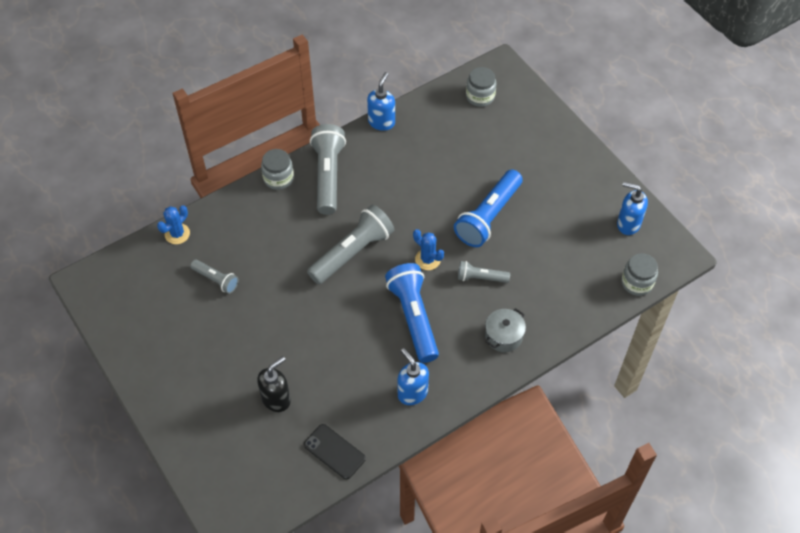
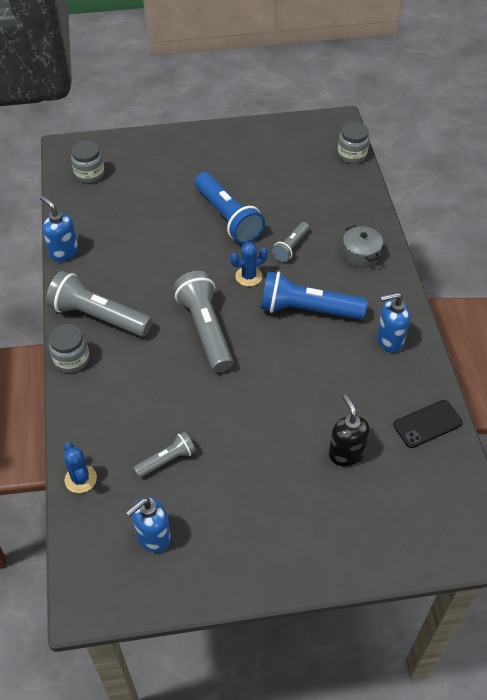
camera: 65 degrees left, 5 degrees down
blue soap dispenser [617,182,648,235] -> blue soap dispenser moved to [126,497,171,552]

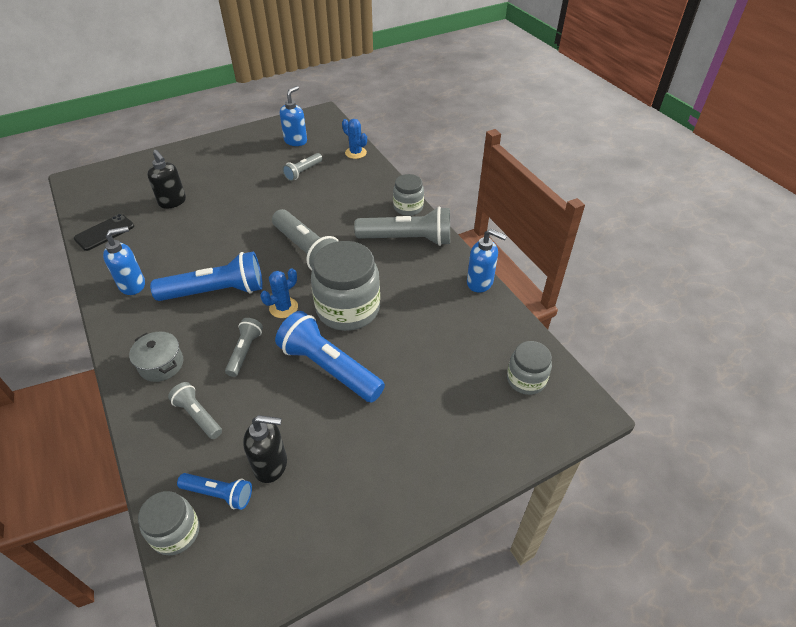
camera: 160 degrees right, 5 degrees down
none -> grey flashlight [168,382,222,439]
none -> blue flashlight [177,473,252,510]
none -> black soap dispenser [243,415,287,483]
none -> grey jar [311,241,380,331]

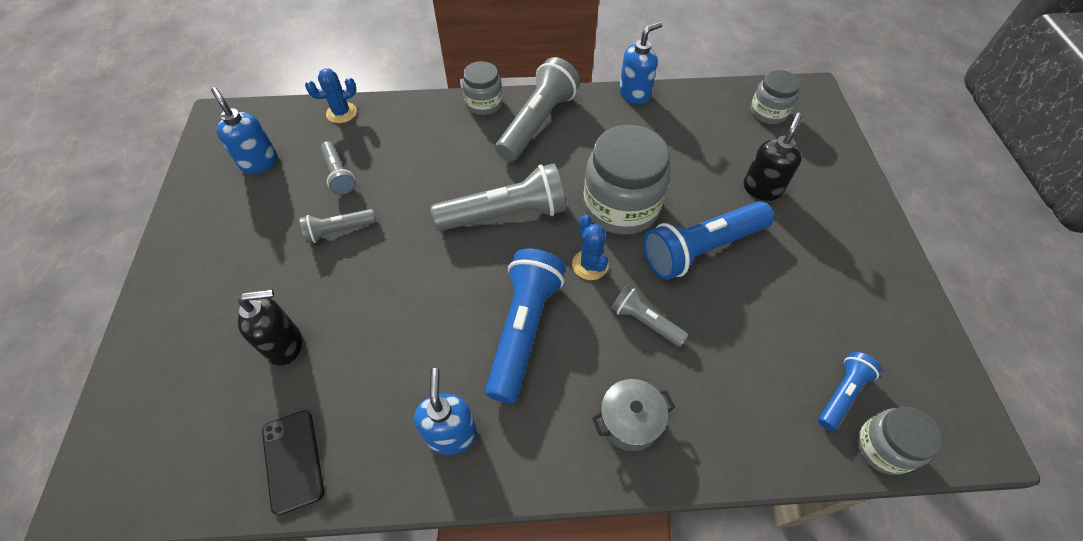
camera: 65 degrees left, 10 degrees up
grey flashlight [168,382,222,439] -> grey flashlight moved to [300,209,376,243]
black soap dispenser [243,415,287,483] -> black soap dispenser moved to [744,113,802,201]

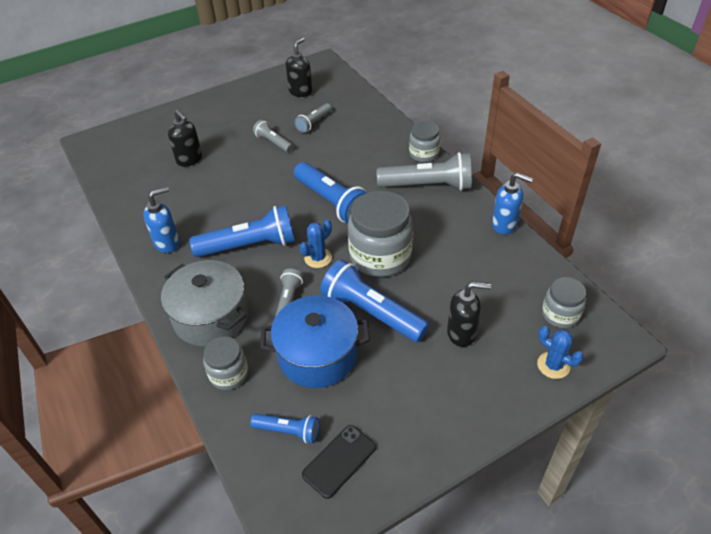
camera: 65 degrees right, 10 degrees down
blue soap dispenser [211,87,277,174] -> black soap dispenser [286,37,312,97]
black phone [262,410,324,515] -> black phone moved to [302,425,376,499]
blue cactus [305,69,357,123] -> blue cactus moved to [537,326,583,379]
grey flashlight [430,163,566,231] -> blue flashlight [294,162,367,224]
grey pot [592,379,675,451] -> grey pot [161,260,248,346], size x1.79
grey jar [856,406,942,475] -> grey jar moved to [203,336,248,390]
none -> blue pot [260,296,370,388]

